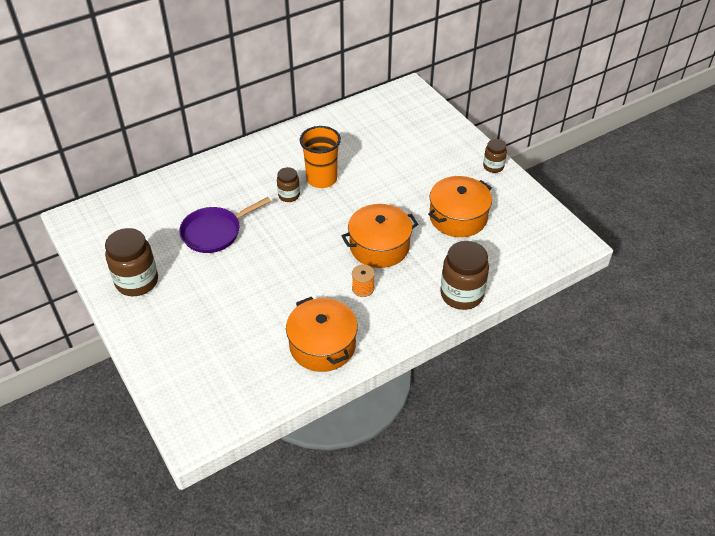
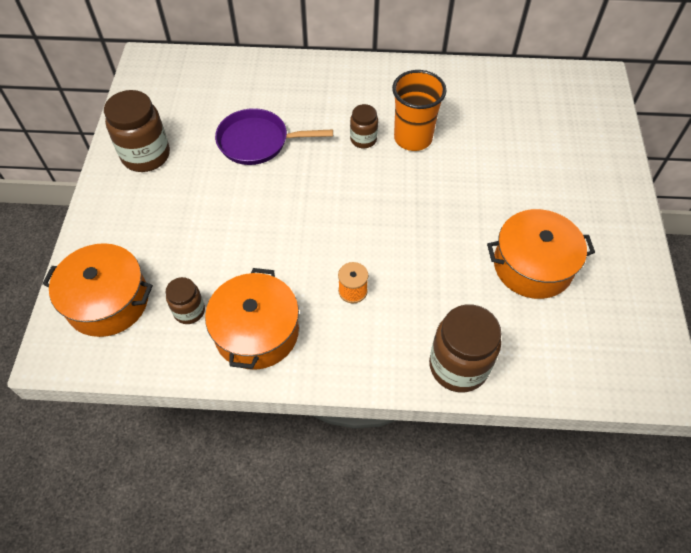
camera: 35 degrees right, 10 degrees up
orange pot [342,204,418,268] -> orange pot moved to [42,243,153,337]
brown jar [483,139,507,173] -> brown jar moved to [166,277,205,324]

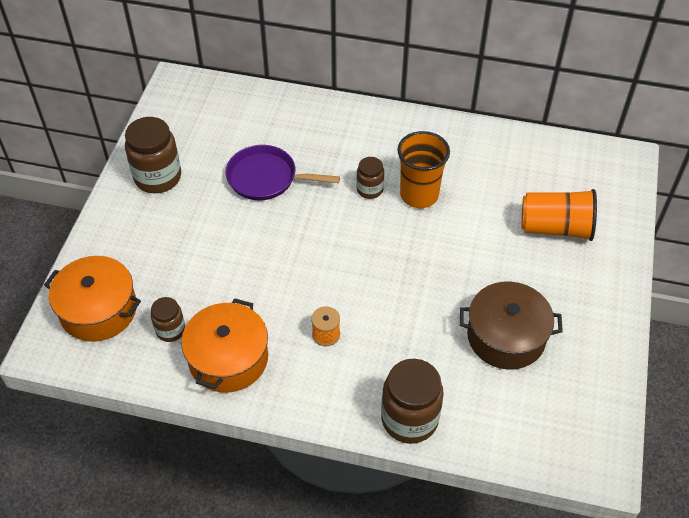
camera: 10 degrees right, 5 degrees down
orange pot [487,209,595,299] -> brown pot [460,282,563,370]
none -> orange cup [522,189,597,241]

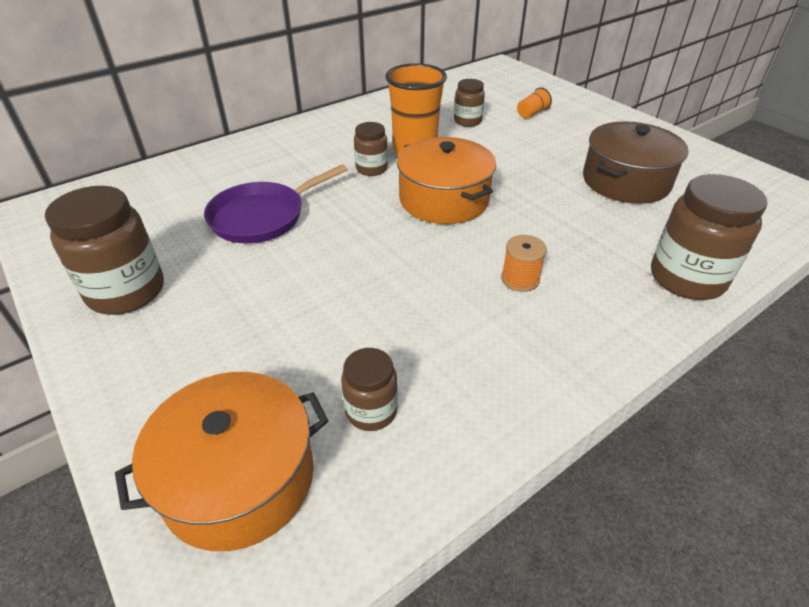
camera: 50 degrees left, 10 degrees down
orange pot [181,298,268,393] -> orange pot moved to [397,137,496,224]
orange cup [522,189,597,241] -> orange cup [517,87,552,119], size x0.45
none -> brown jar [454,79,485,127]

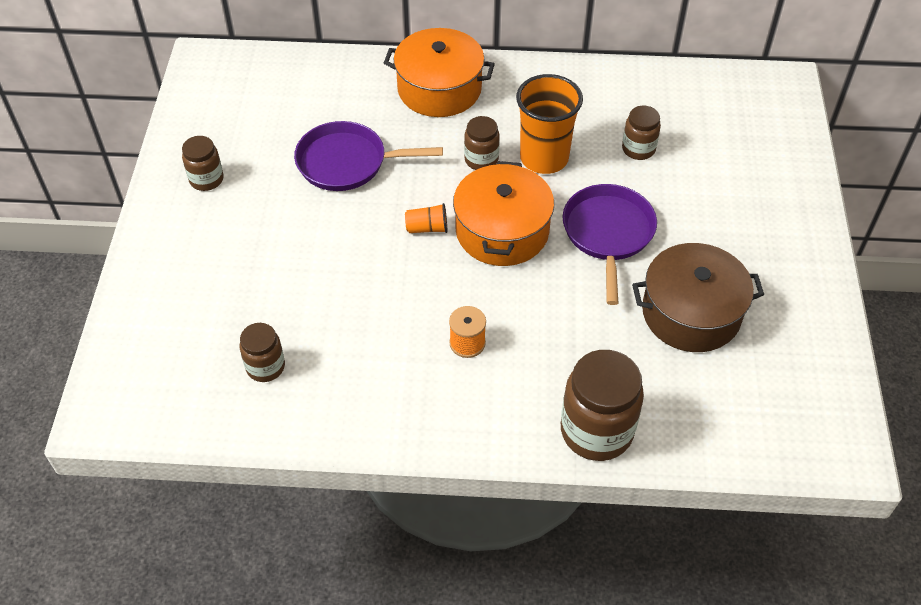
camera: 40 degrees right, 10 degrees up
brown jar [45,186,164,315] -> brown jar [182,136,223,191], size x0.56
orange pot [115,372,328,551] -> orange pot moved to [384,28,495,117]
orange cup [517,87,552,119] -> orange cup moved to [405,203,447,233]
none -> purple pan [563,184,657,305]

